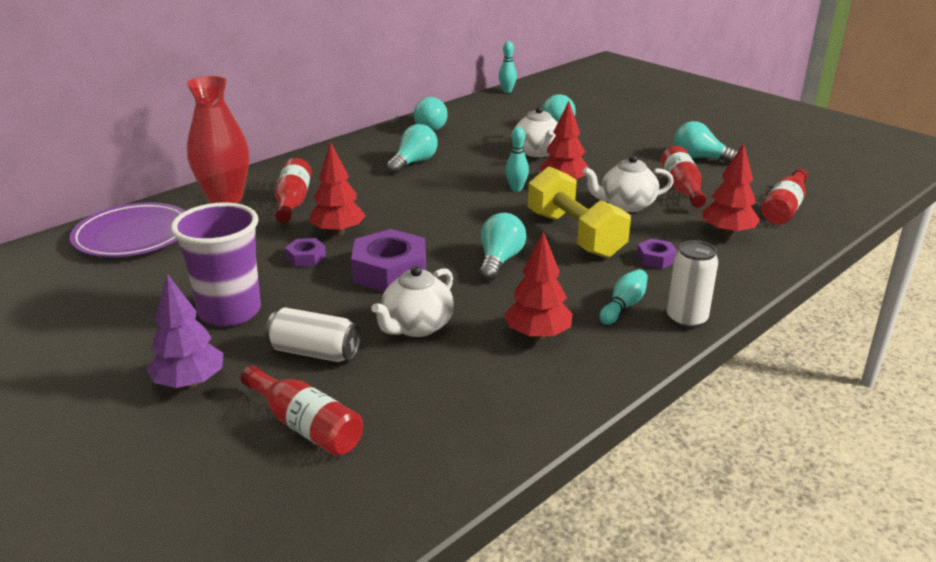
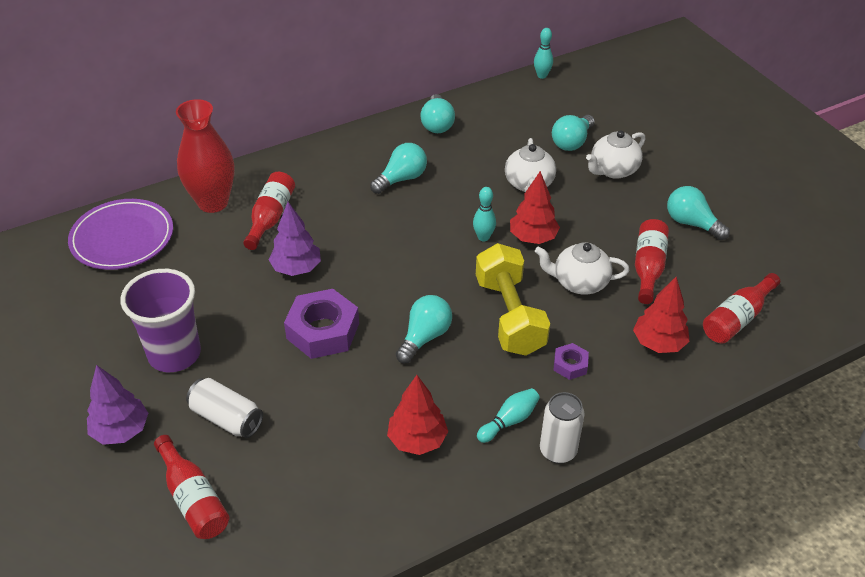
camera: 15 degrees right, 15 degrees up
purple nut [285,238,326,267] -> none
red tree [309,142,366,236] -> purple tree [269,202,321,276]
white teapot [371,266,454,337] -> white teapot moved to [586,130,645,179]

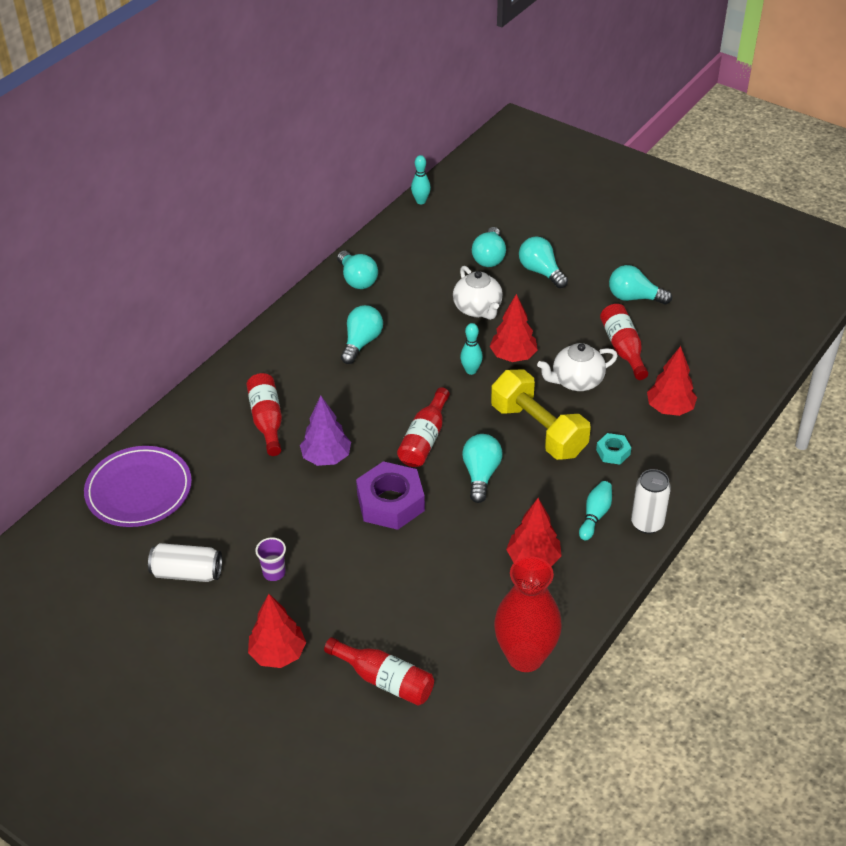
camera: 25 degrees left, 0 degrees up
purple tree [87,365,148,445] -> red tree [248,594,306,668]
purple cup [120,269,201,372] -> purple cup [255,537,286,581], size x0.44
red vase [176,99,235,213] -> red vase moved to [494,556,562,672]
white can [186,378,263,438] -> white can moved to [148,543,222,582]
purple nut [553,343,589,380] -> turquoise nut [596,433,631,465]
white teapot [586,130,645,179] -> turquoise light bulb [519,237,568,288]
red bottle [703,273,780,343] -> red bottle moved to [397,387,450,467]

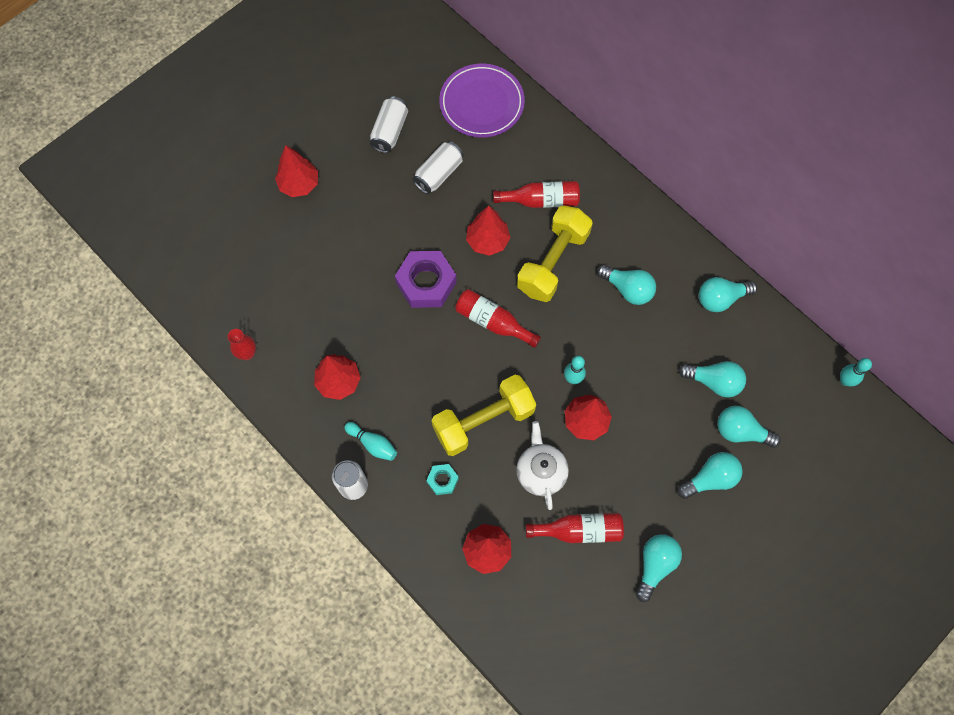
camera: 100 degrees right, 25 degrees up
purple cup [255,537,286,581] -> none
purple tree [300,396,351,466] -> red tree [466,206,511,256]
red bottle [324,637,434,706] -> none
white teapot [453,266,503,320] -> none
turquoise light bulb [462,434,503,503] -> turquoise light bulb moved to [679,361,746,398]
red vase [494,556,562,672] -> red vase [228,329,256,360], size x0.48
none -> white can [413,141,464,194]
none -> yellow dumbbell [517,205,593,302]

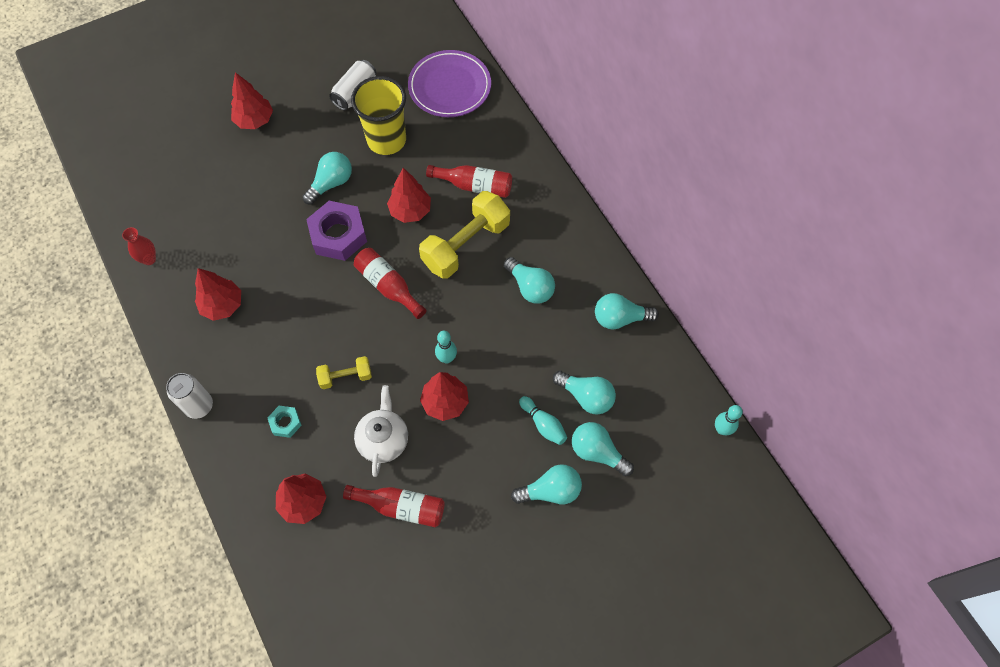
camera: 15 degrees right, 5 degrees down
turquoise bowling pin [344,422,397,461] -> turquoise bowling pin moved to [519,396,567,445]
white can [413,141,464,194] -> yellow cup [351,76,406,155]
yellow dumbbell [432,375,536,456] -> yellow dumbbell [316,356,372,389], size x0.52
turquoise light bulb [636,534,682,602] -> turquoise light bulb moved to [302,152,352,205]

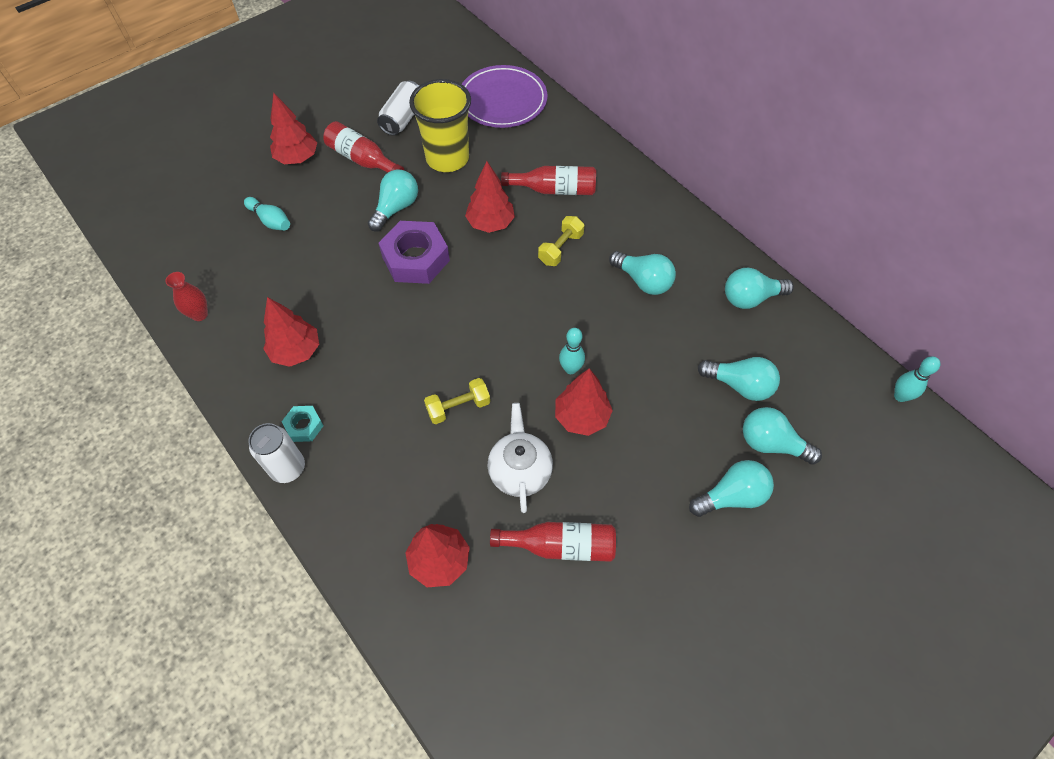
camera: 10 degrees left, 5 degrees down
turquoise nut [268,406,302,438] -> turquoise nut moved to [282,406,324,442]
red bottle [354,248,427,319] -> red bottle moved to [323,121,404,173]
yellow dumbbell [419,191,510,279] -> yellow dumbbell [538,216,584,266], size x0.52
turquoise bowling pin [519,396,567,445] -> turquoise bowling pin moved to [244,197,290,231]

